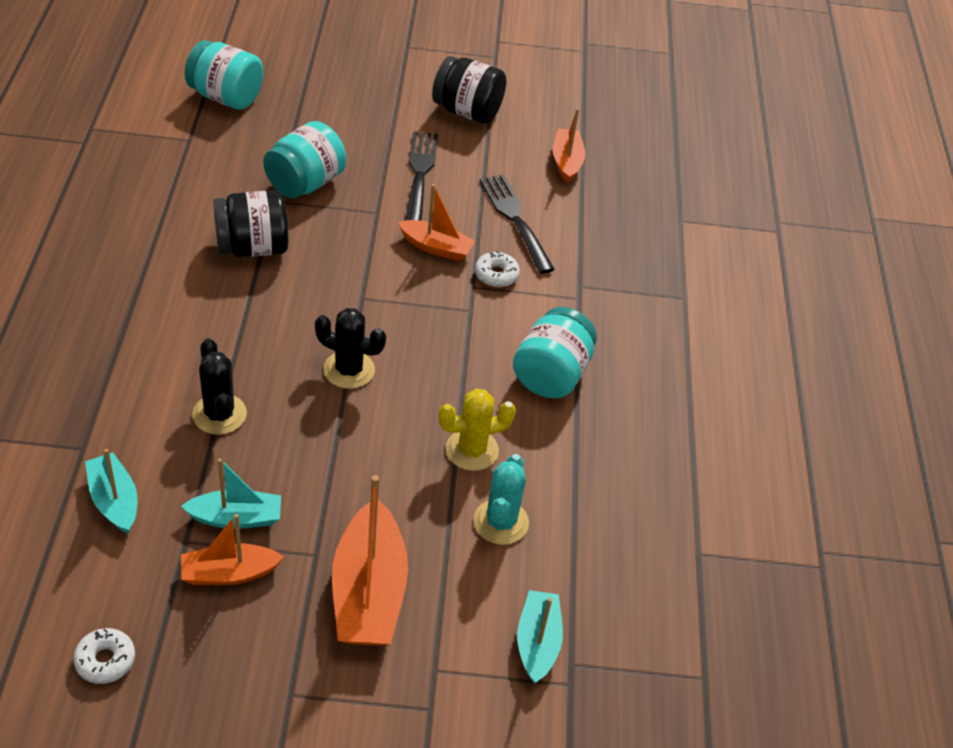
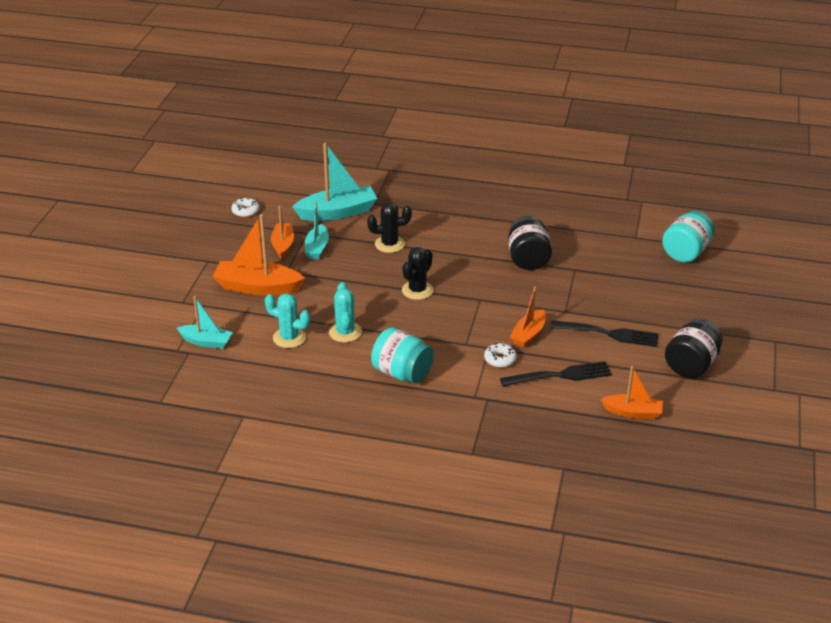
camera: 105 degrees right, 10 degrees down
turquoise boat [85,449,138,534] -> turquoise boat [292,143,377,221], size x1.67
turquoise jar [263,121,346,198] -> none
yellow cactus [438,389,516,471] -> turquoise cactus [329,282,362,343]

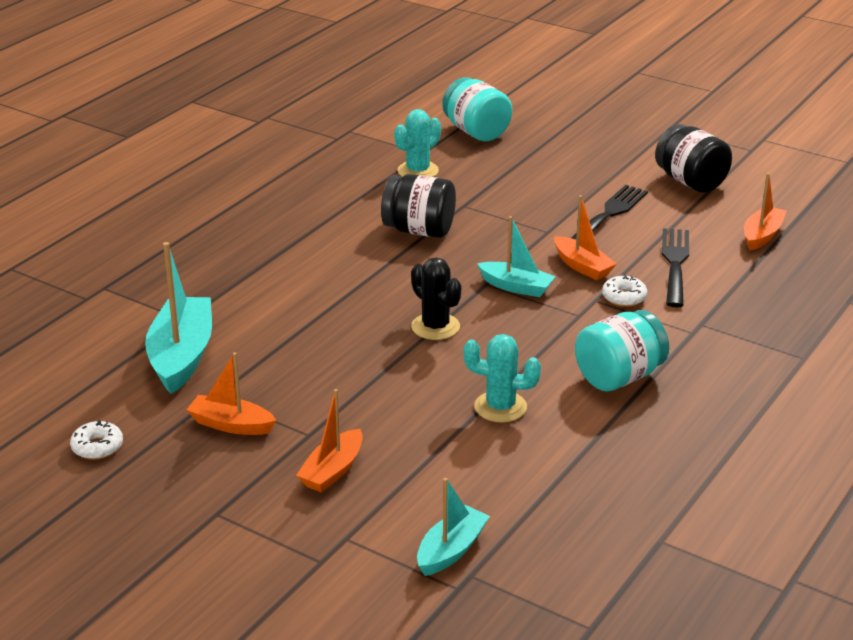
camera: 70 degrees left, 5 degrees down
orange boat [213,214,305,296] -> orange boat [296,389,363,493], size x0.60
turquoise cactus [265,293,310,348] -> turquoise cactus moved to [394,109,441,177]
turquoise boat [305,202,329,259] -> turquoise boat moved to [477,216,556,297]
black cactus [367,202,412,253] -> none

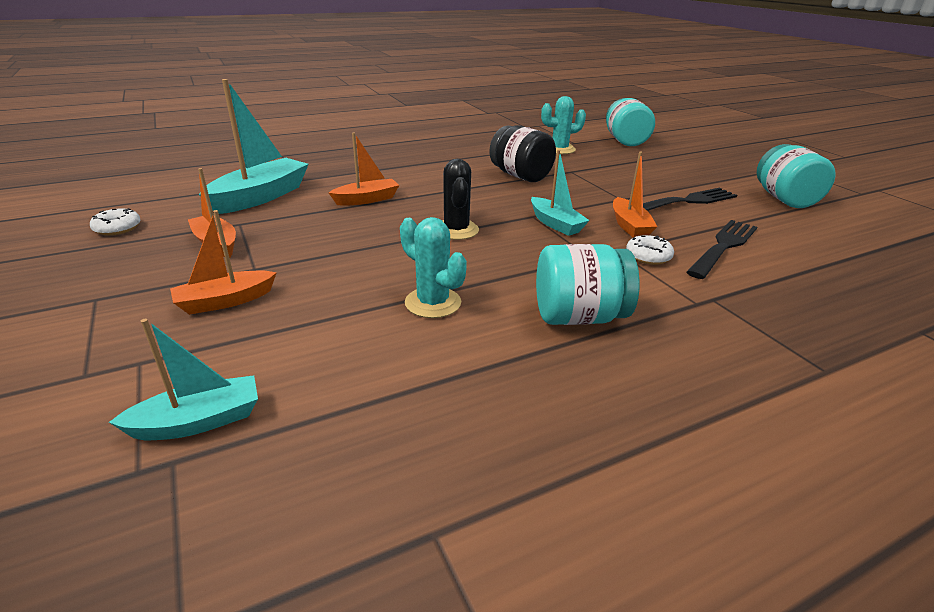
camera: 30 degrees right, 0 degrees up
black jar [655,124,732,193] -> turquoise jar [757,144,836,208]
orange boat [744,173,787,251] -> orange boat moved to [329,133,399,206]

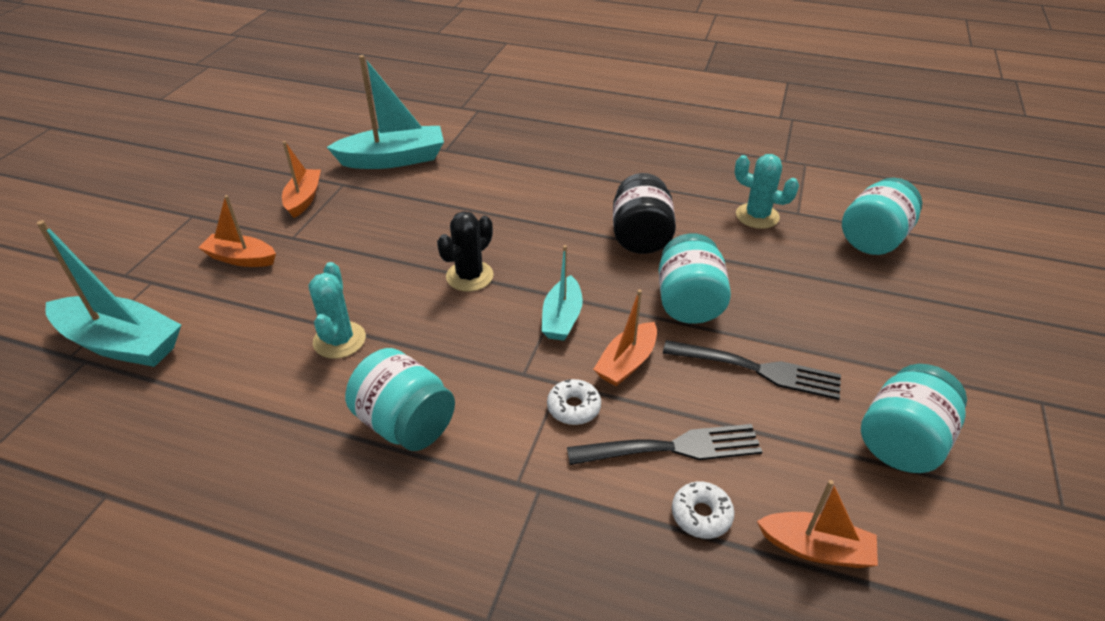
camera: 45 degrees right, 10 degrees up
white donut [90,208,140,235] -> white donut moved to [672,482,735,539]
turquoise boat [109,319,258,440] -> turquoise boat [37,220,181,367], size x1.67
orange boat [329,133,399,206] -> orange boat moved to [757,480,878,568]
none -> turquoise jar [659,233,731,324]

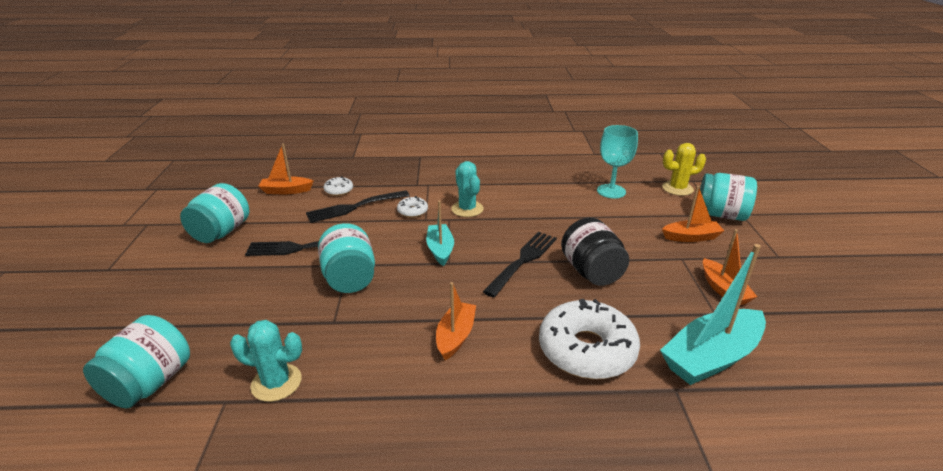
camera: 160 degrees right, 10 degrees down
turquoise boat [37,220,181,367] -> yellow cactus [662,143,706,196]
turquoise cactus [309,262,366,359] -> turquoise cactus moved to [451,161,483,217]
turquoise jar [345,348,455,451] -> turquoise jar moved to [700,173,757,221]
black cactus [437,211,493,291] -> black fork [483,232,557,297]
orange boat [593,290,657,386] -> orange boat moved to [436,282,476,360]
black jar [613,173,676,254] -> black jar moved to [561,217,629,286]
none -> white donut [539,299,640,379]
none -> turquoise goblet [597,125,638,199]

